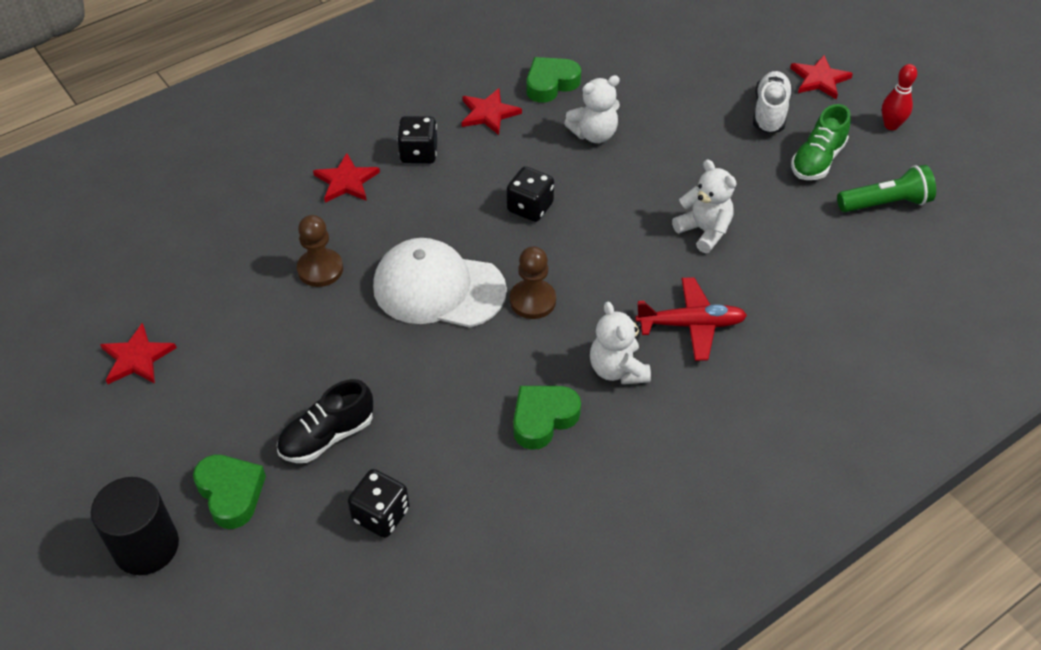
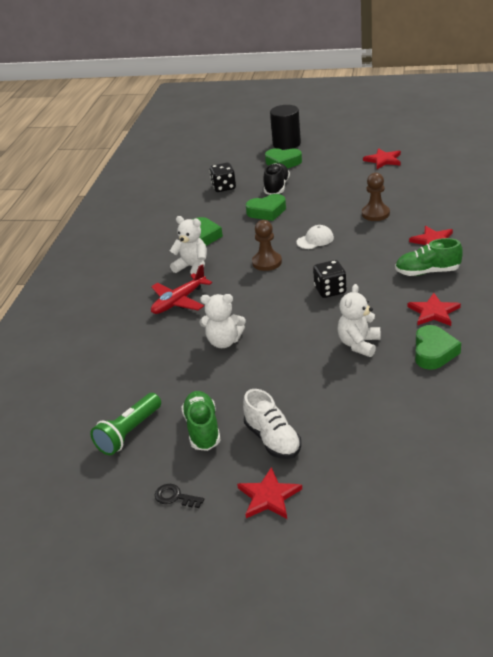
camera: 140 degrees right, 15 degrees down
white cap [373,238,507,327] -> white cap [296,225,334,249], size x0.46
black dice [397,116,437,164] -> green shoe [395,238,463,276]
red bowling pin [882,64,917,130] -> black key [155,484,204,508]
none -> green heart [245,194,286,221]

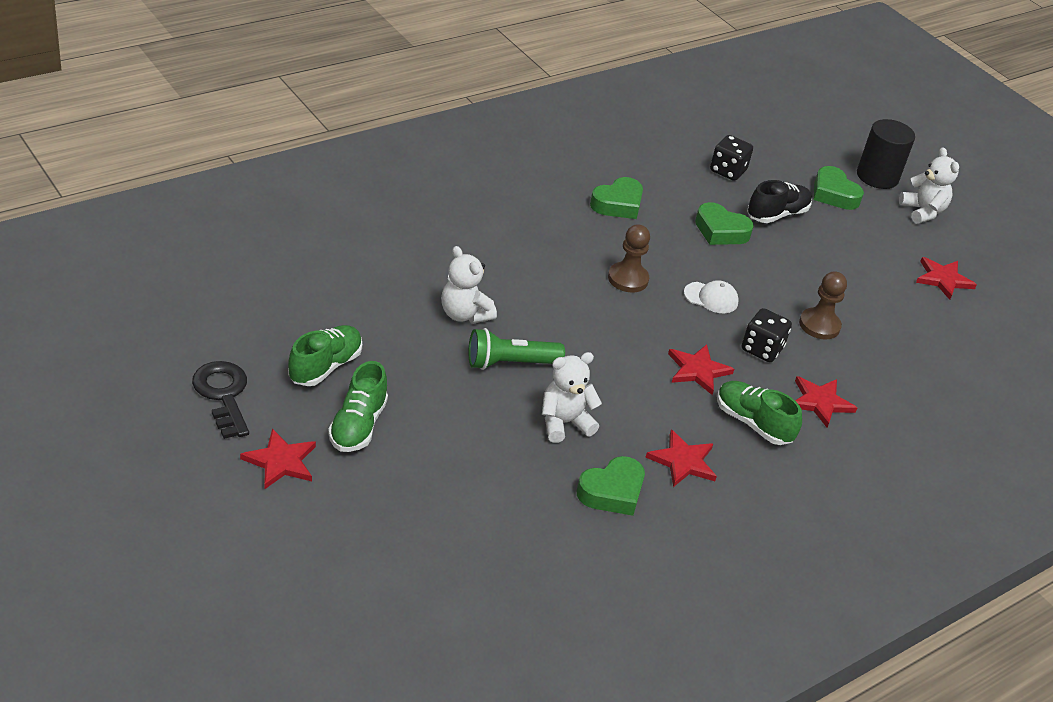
camera: 35 degrees right, 5 degrees up
green flashlight [90,393,161,455] -> green flashlight moved to [468,328,565,370]
red plane [151,264,212,314] -> none
black key [155,484,204,508] -> black key [192,361,249,439], size x1.82
white teddy bear [170,216,207,274] -> white teddy bear moved to [899,148,959,224]
white shoe [243,389,301,459] -> green shoe [328,361,388,452]
black dice [313,260,346,298] -> black dice moved to [742,308,792,362]
none -> red star [668,344,734,395]

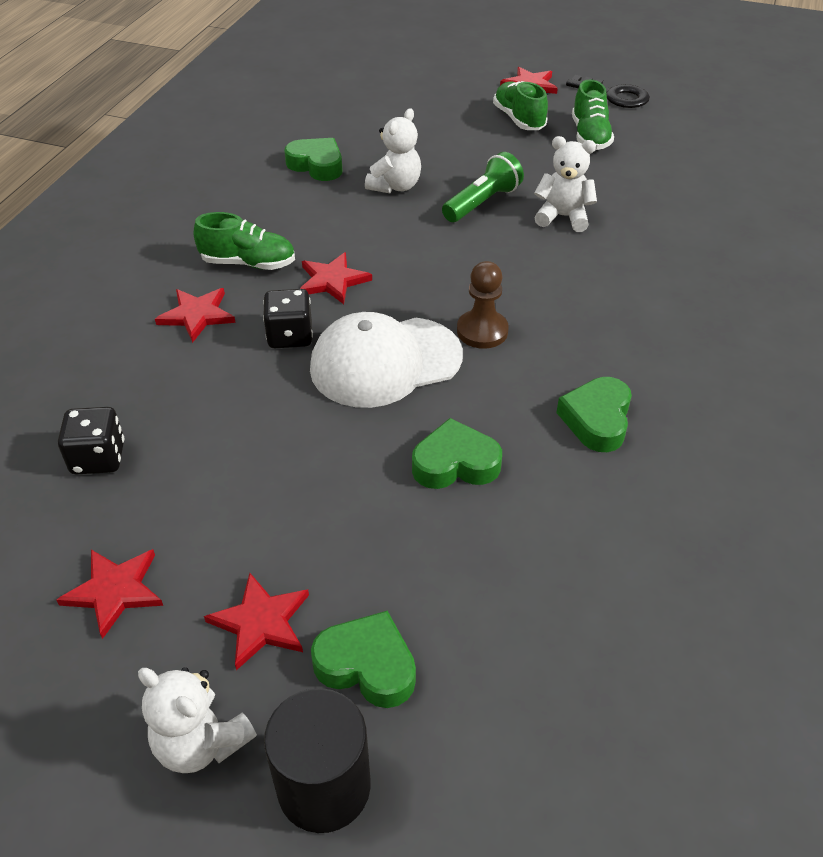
camera: 150 degrees right, 5 degrees up
green heart [577,456,645,516] -> green heart turned 105 degrees clockwise [284,138,342,181]
red star [645,430,717,487] -> red star moved to [204,573,309,670]
white cap [684,280,739,313] -> white cap [310,312,463,408], size x2.16
black dice [710,135,753,181] -> black dice moved to [58,407,124,475]
black shoe [747,180,812,223] -> none
brown pawn [799,271,847,340] -> none

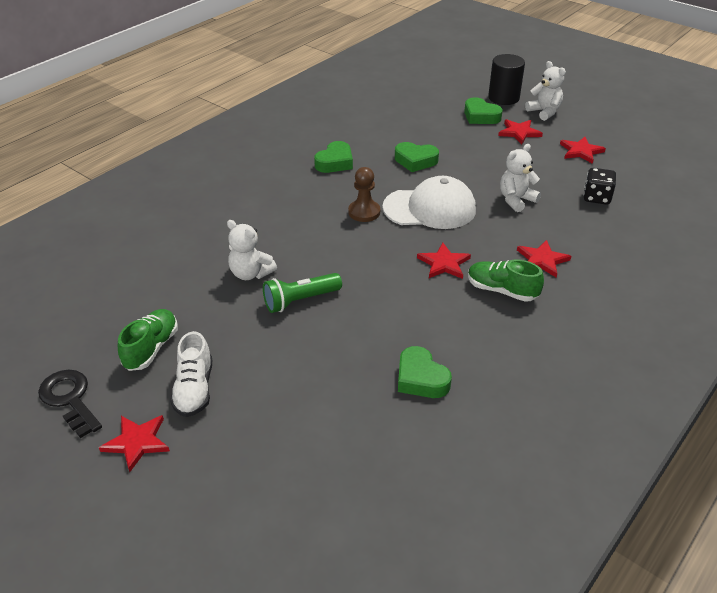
camera: 160 degrees left, 5 degrees down
black dice [263,289,313,348] -> none
white teddy bear [365,108,421,193] -> white teddy bear moved to [500,144,541,212]
green shoe [493,81,548,130] -> white shoe [170,331,212,417]

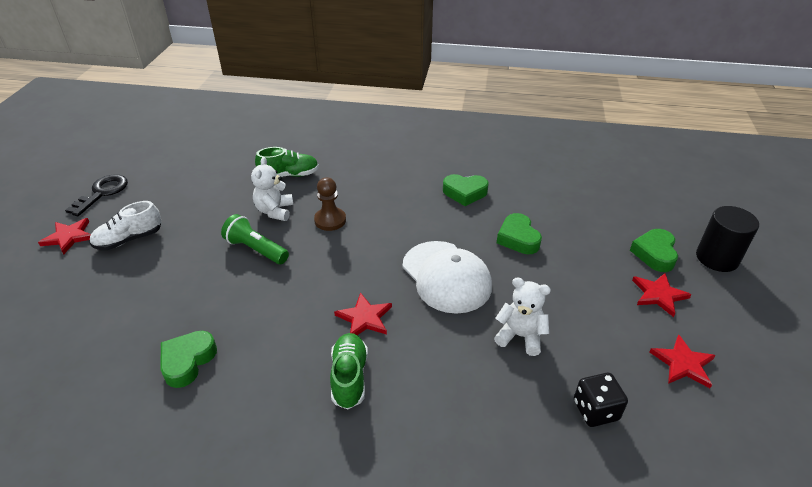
camera: 60 degrees right, 0 degrees up
green shoe [118,309,178,371] -> green shoe moved to [255,147,319,177]
brown pawn [348,167,380,222] -> brown pawn moved to [314,177,346,231]
red star [517,240,571,277] -> none
white teddy bear [525,61,566,121] -> none

